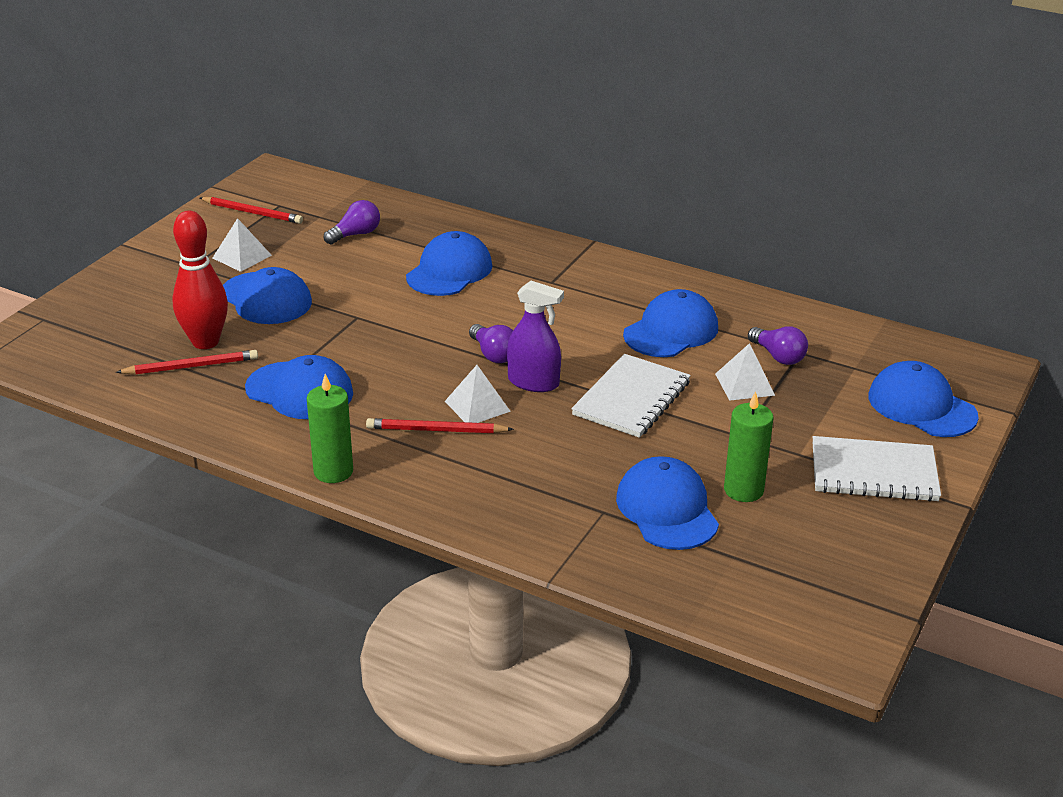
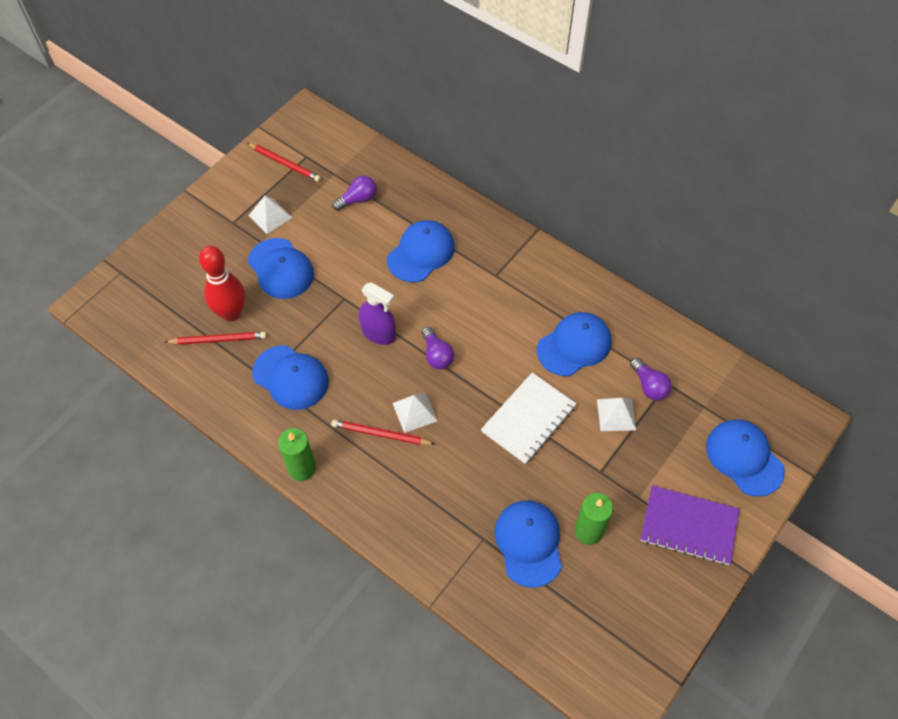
camera: 10 degrees right, 25 degrees up
purple spray bottle [507,281,564,392] -> purple spray bottle moved to [359,283,396,345]
white notebook [813,436,941,502] -> purple notebook [641,485,739,565]

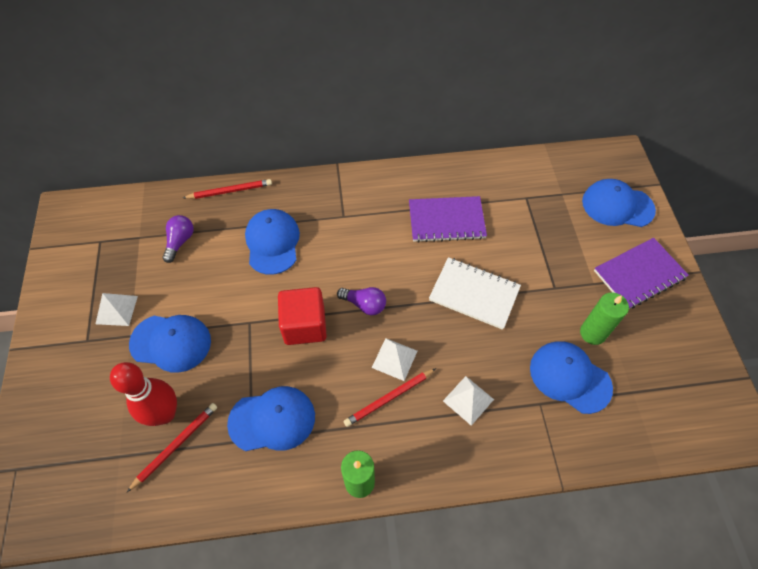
camera: 45 degrees left, 0 degrees up
red pencil [247,143,321,182] -> red pencil moved to [183,179,272,199]
purple spray bottle [359,283,396,345] -> red cube [278,287,327,345]
white notebook [481,372,577,464] -> white notebook turned 60 degrees counterclockwise [429,257,521,330]
blue cap [537,312,612,376] -> purple notebook [409,196,487,242]
white pyramid [597,398,636,431] -> white pyramid moved to [443,376,494,426]
purple light bulb [630,358,672,401] -> none

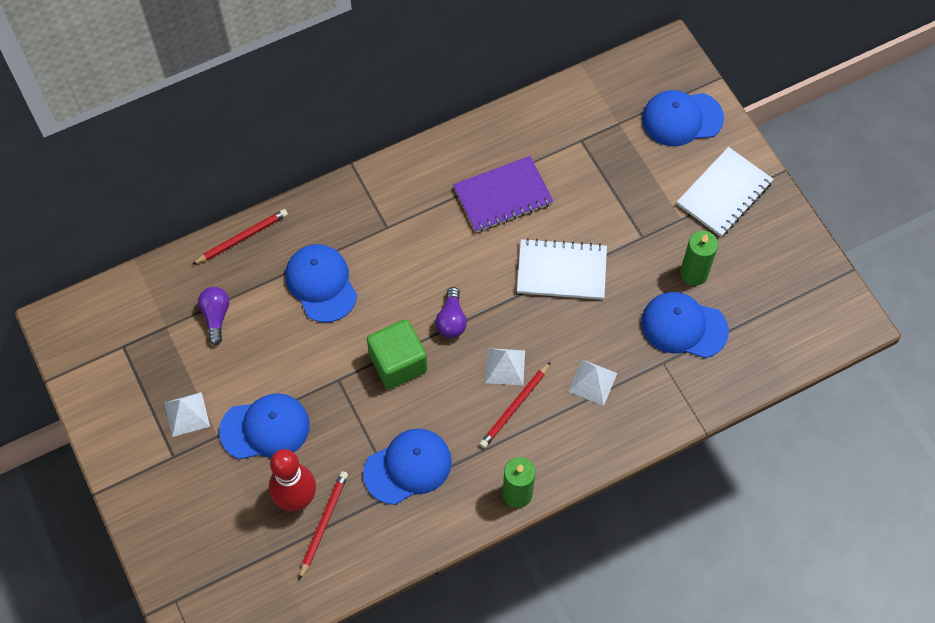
camera: 20 degrees left, 5 degrees up
red cube [278,287,327,345] -> green cube [367,319,427,389]
purple light bulb [337,287,386,315] -> purple light bulb turned 90 degrees clockwise [436,287,467,338]
purple notebook [594,238,689,309] -> white notebook [677,147,773,237]

